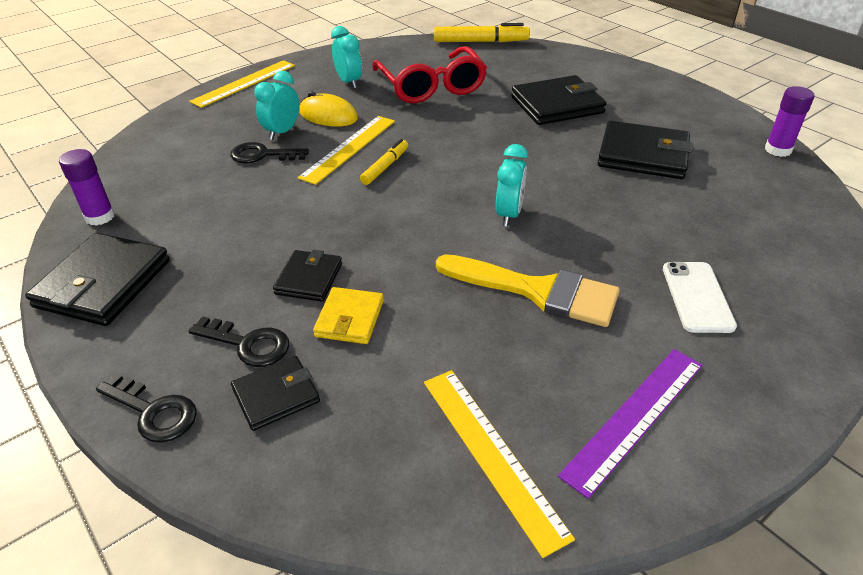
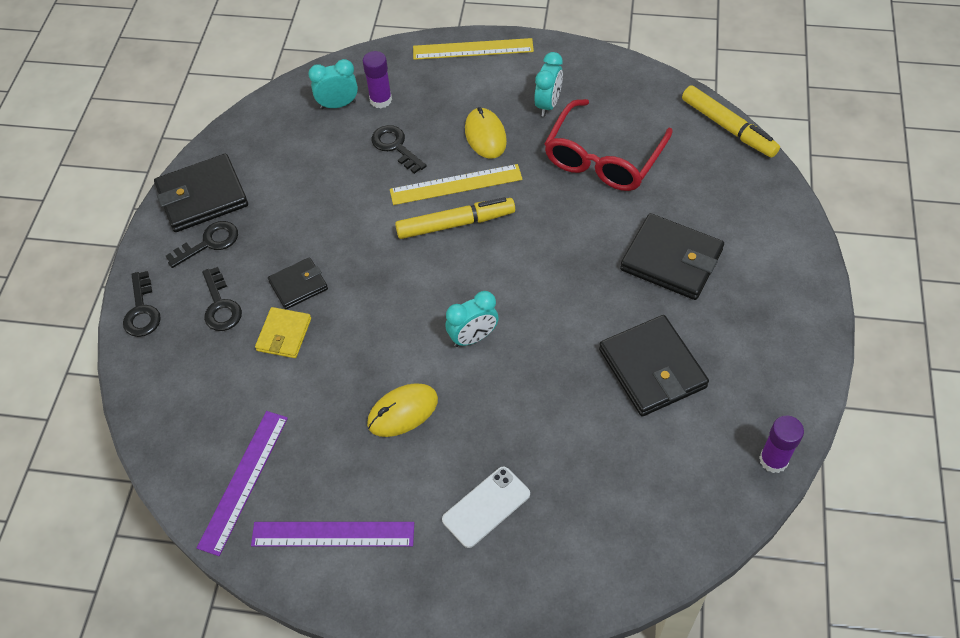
camera: 50 degrees right, 15 degrees up
purple glue stick [59,149,115,226] -> purple glue stick moved to [363,51,392,108]
black wallet [231,356,320,431] -> none
turquoise clock [254,71,299,140] -> turquoise clock moved to [308,59,358,109]
yellow wallet [313,287,384,344] -> yellow wallet turned 45 degrees counterclockwise [255,307,311,358]
yellow marker [360,139,408,185] -> yellow marker [395,197,515,239], size x1.65
yellow ruler [424,370,575,558] -> purple ruler [197,411,288,556]
yellow brush [436,254,620,327] -> yellow mouse [367,383,438,437]
none -> black key [166,221,238,268]

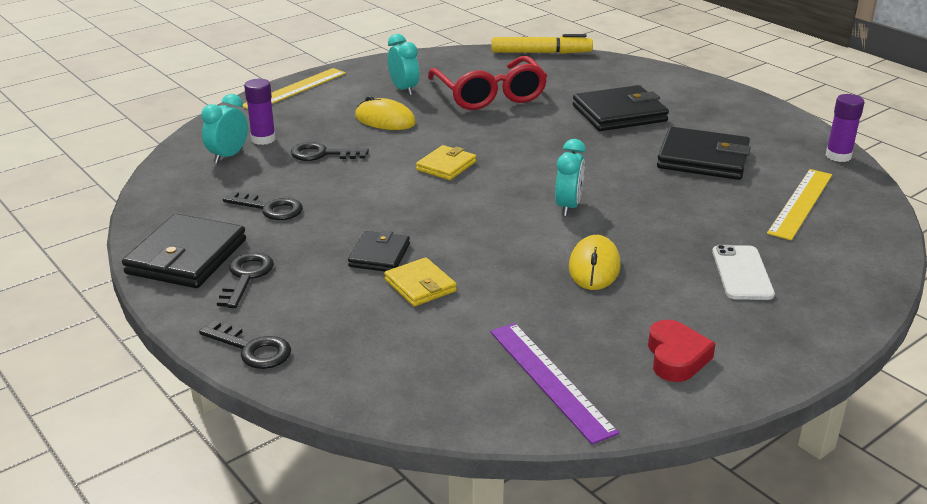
camera: 50 degrees left, 25 degrees down
black key [202,267,242,331] -> black key moved to [223,191,303,220]
purple ruler [251,522,414,547] -> red heart [648,320,716,382]
yellow ruler [390,164,523,205] -> yellow ruler moved to [767,169,832,240]
yellow marker [395,197,515,239] -> yellow wallet [416,145,476,180]

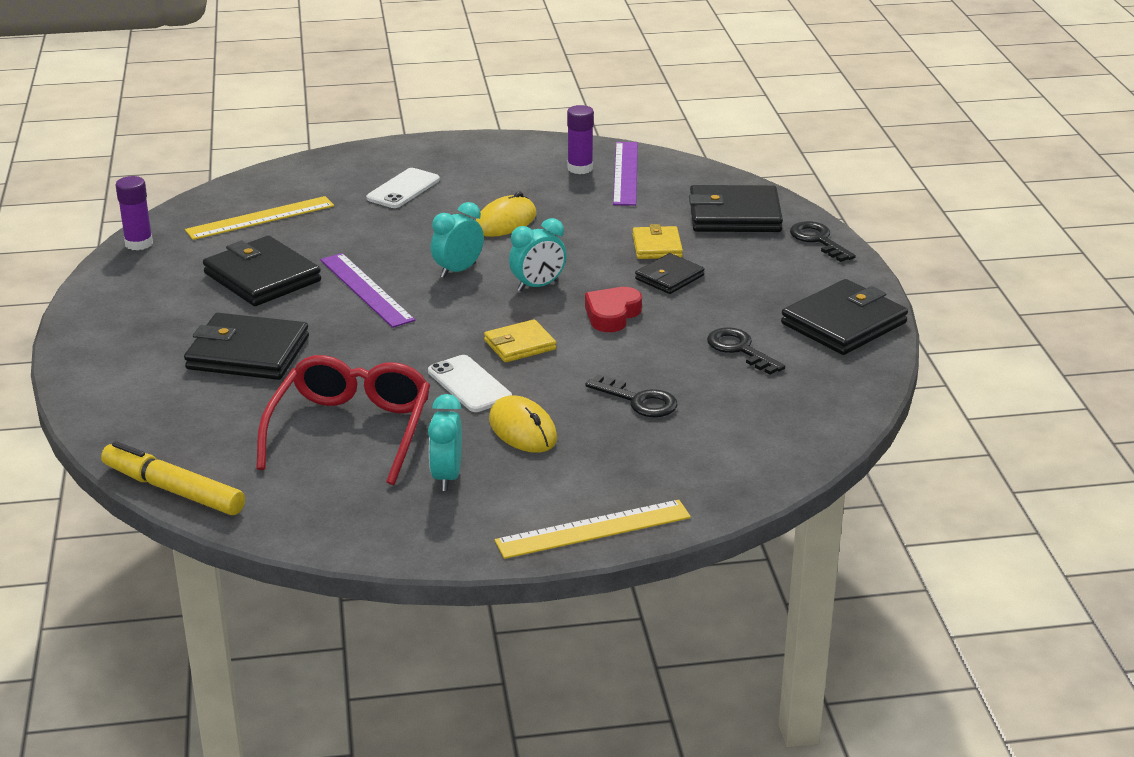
camera: 150 degrees left, 0 degrees up
turquoise clock [201,94,248,164] -> turquoise clock moved to [509,218,566,292]
black key [217,253,274,308] -> none
purple glue stick [244,79,276,145] -> purple glue stick moved to [567,105,594,174]
red heart [648,320,716,382] -> red heart moved to [585,287,642,332]
none -> purple ruler [320,253,415,328]
none -> white phone [428,355,512,412]
none -> black wallet [689,185,783,232]

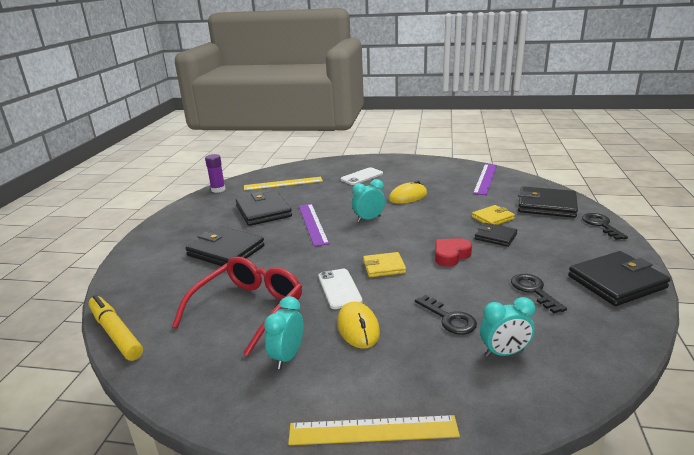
camera: 20 degrees right, 5 degrees down
turquoise clock [509,218,566,292] -> turquoise clock moved to [480,297,535,357]
purple glue stick [567,105,594,174] -> none
yellow wallet [633,224,683,259] -> yellow wallet turned 45 degrees clockwise [472,205,515,225]
black wallet [635,253,705,294] -> black wallet turned 60 degrees clockwise [475,223,518,247]

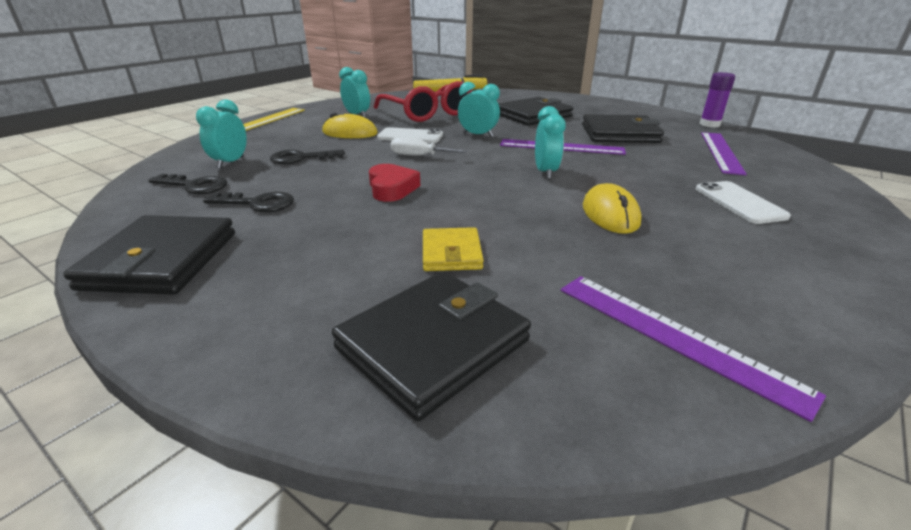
camera: 115 degrees right, 5 degrees up
yellow ruler [244,177,323,191] -> purple ruler [701,132,747,175]
yellow wallet [363,252,406,277] -> white screwdriver [390,137,468,156]
black wallet [475,223,518,247] -> none
black key [582,213,628,240] -> black key moved to [148,174,228,194]
none -> turquoise clock [458,82,500,137]

